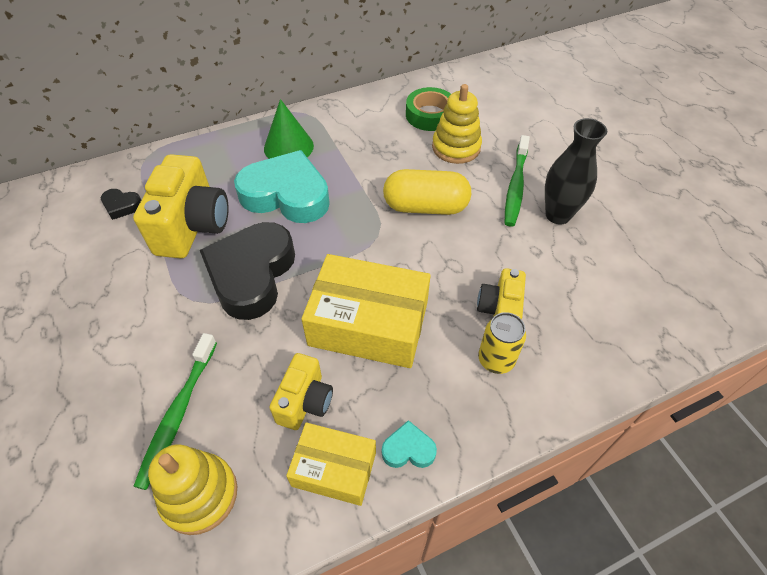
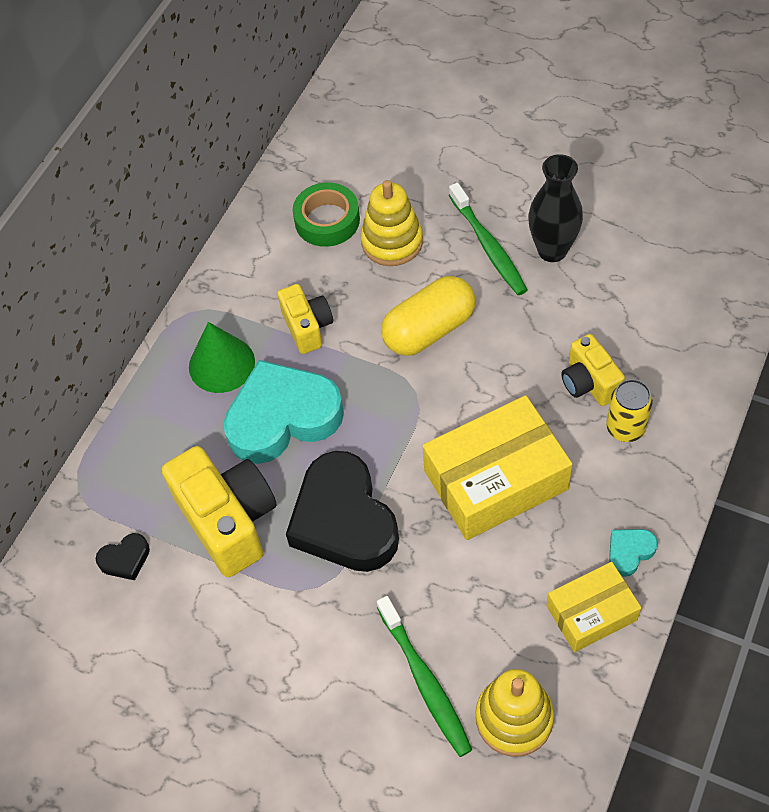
camera: 35 degrees left, 5 degrees up
yellow camera [270,353,333,430] -> yellow camera moved to [277,284,333,354]

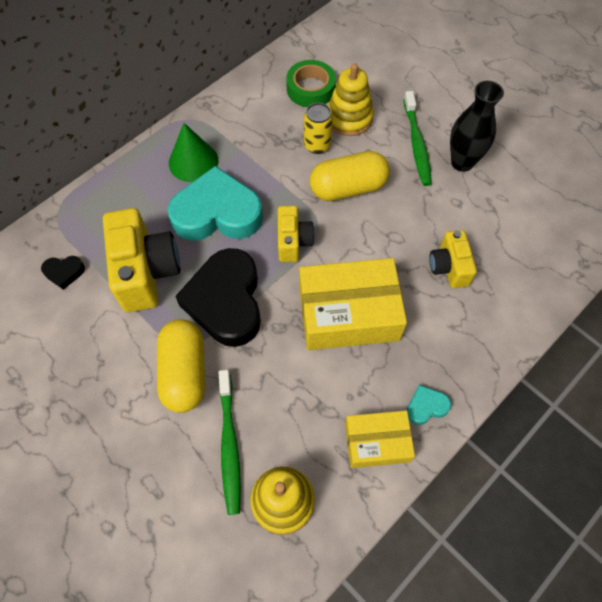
camera: 15 degrees right, 5 degrees up
yellow camera [277,284,333,354] -> yellow camera moved to [278,206,315,262]
yellow can [606,379,653,442] -> yellow can moved to [304,103,333,154]
none -> yellow capsule [157,319,205,413]

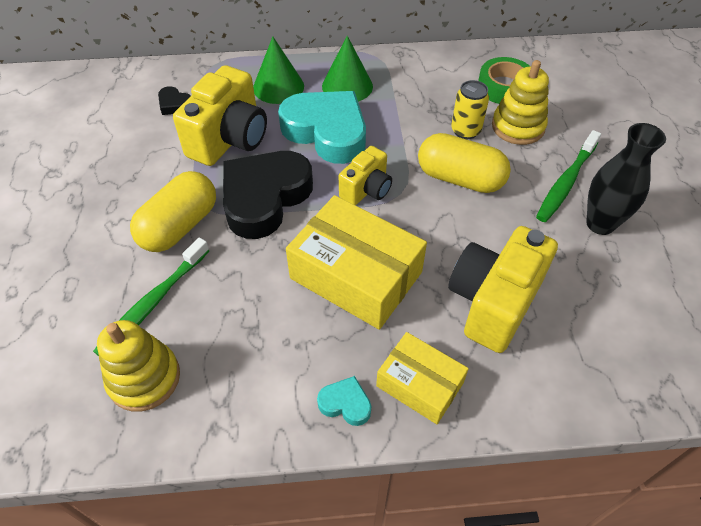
camera: 40 degrees right, 10 degrees down
yellow box [345,410,415,468] -> yellow box moved to [376,332,469,424]
yellow camera [429,230,477,288] -> yellow camera [448,226,558,353], size x1.73
none -> green cone [253,37,304,104]

